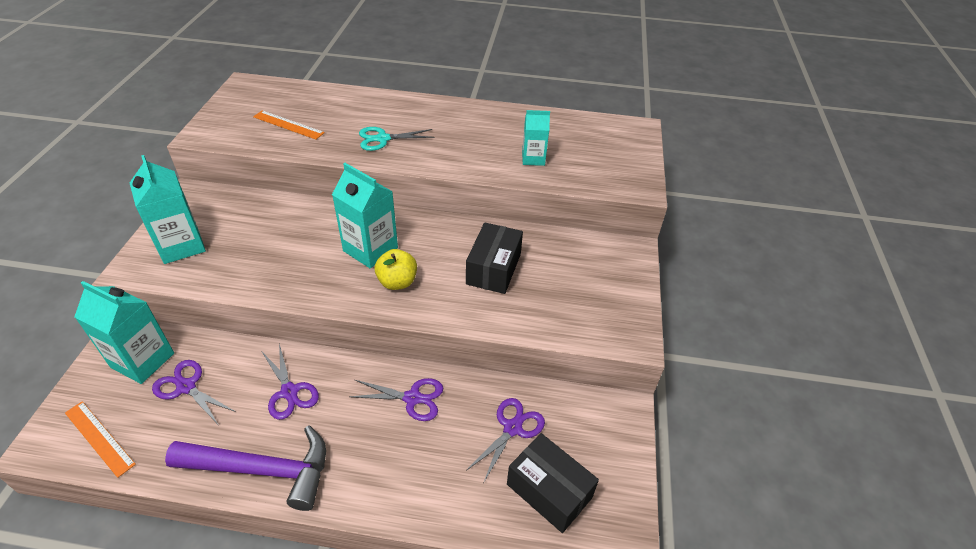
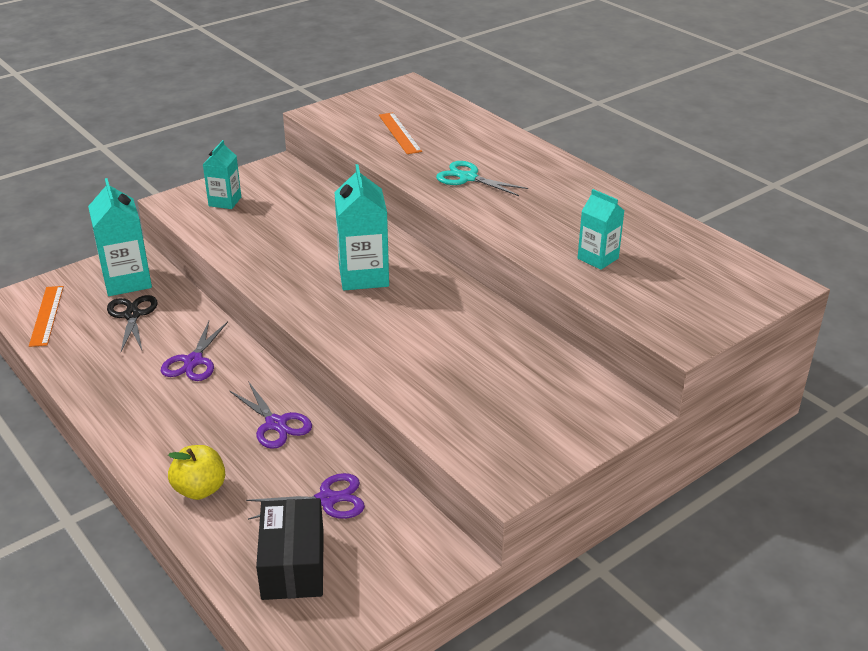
camera: 45 degrees right, 10 degrees down
turquoise carton [130,155,206,264] -> turquoise carton [203,140,241,209], size x0.61
purple scissors [152,360,236,424] -> black scissors [107,295,158,352]
purple hammer [165,425,326,511] -> none
yellow apple [374,249,417,290] -> yellow apple moved to [168,445,225,500]
black box [466,222,523,294] -> none

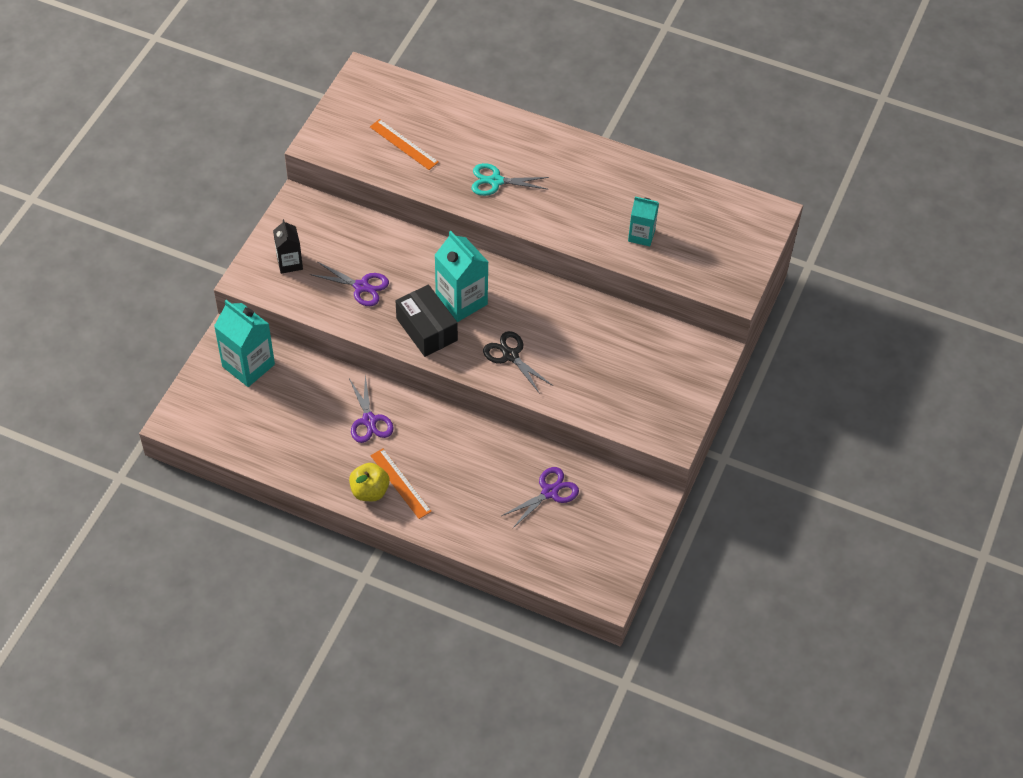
camera: 30 degrees left, 20 degrees up
orange ruler [29,286,64,347] -> orange ruler moved to [370,448,432,519]
black scissors [107,295,158,352] -> black scissors moved to [483,331,553,394]
yellow apple [168,445,225,500] -> yellow apple moved to [349,463,390,501]
turquoise carton [203,140,241,209] -> black carton [273,219,303,274]
purple scissors [229,381,312,449] -> purple scissors moved to [310,262,389,306]
black box [256,498,324,600] -> black box moved to [396,284,458,357]

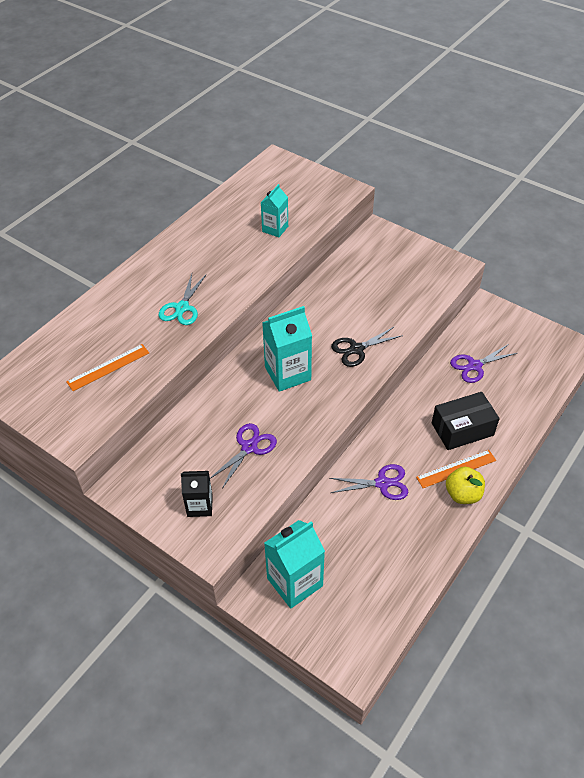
camera: 75 degrees left, 5 degrees down
black box [396,284,458,357] -> black box moved to [432,392,500,450]
purple scissors [502,467,579,529] -> purple scissors turned 90 degrees counterclockwise [450,344,517,383]

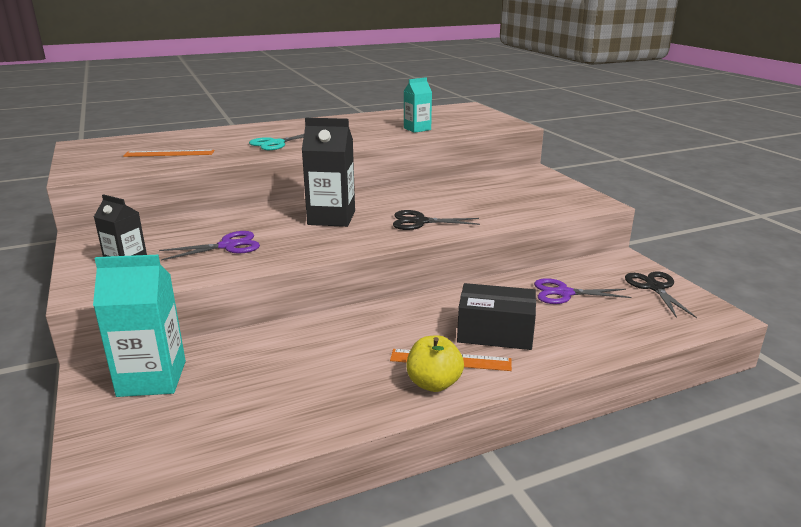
camera: 30 degrees right, 25 degrees down
turquoise carton [262,306,312,392] -> black carton [302,118,355,227]
purple scissors [329,464,408,500] -> none
none -> black scissors [625,271,697,318]

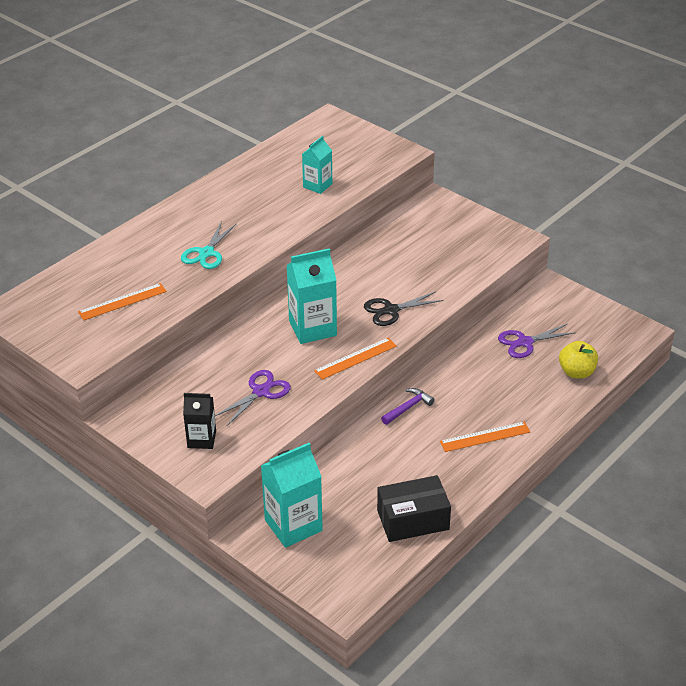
camera: 25 degrees left, 15 degrees up
black carton [302,118,355,227] -> turquoise carton [286,248,337,344]
yellow apple [407,335,464,392] -> yellow apple moved to [559,341,598,378]
black box [457,283,536,350] -> black box moved to [377,475,451,542]
black scissors [625,271,697,318] -> none
none -> orange ruler [314,338,397,380]
none -> purple hammer [381,388,435,425]

